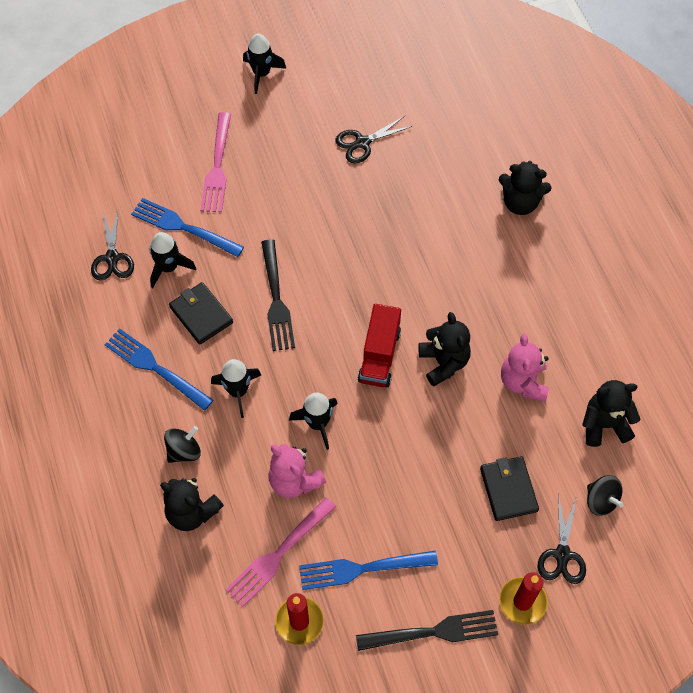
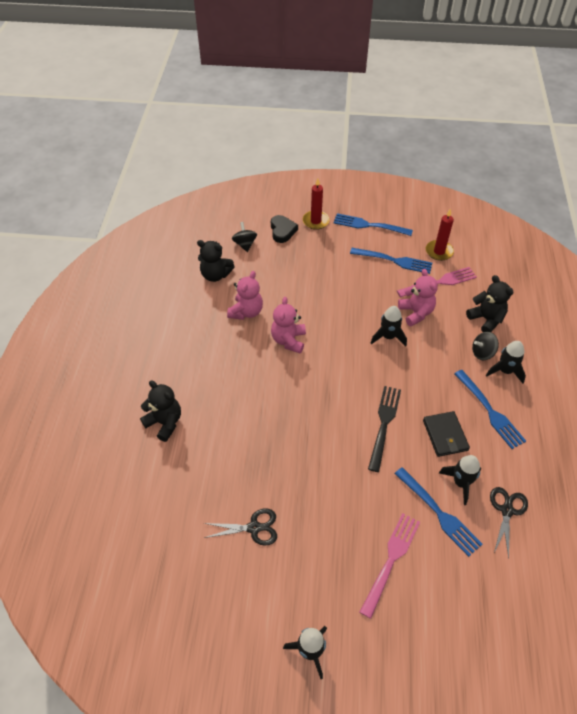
camera: 155 degrees left, 10 degrees down
black rocket [211,359,261,418] -> black rocket moved to [486,341,526,383]
black fork [356,610,498,651] -> blue fork [334,213,413,236]
red truck [358,304,401,387] -> none
black teddy bear [419,312,471,387] -> pink teddy bear [271,297,306,354]
black wallet [480,456,539,521] -> none
black scissors [538,494,586,584] -> black heart [271,215,298,243]

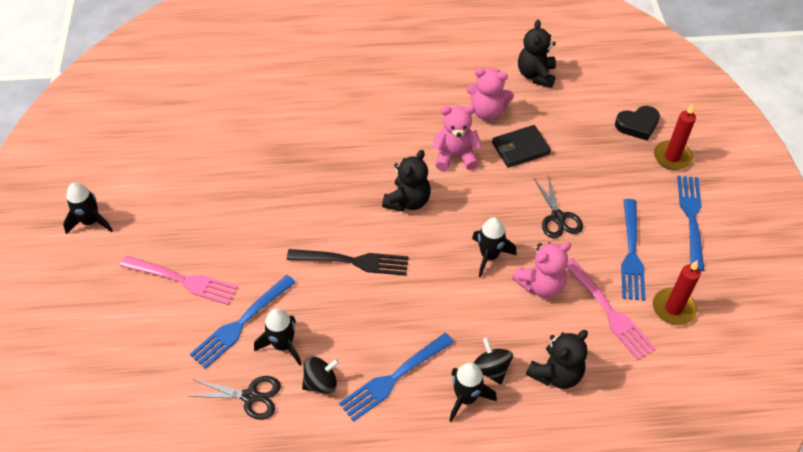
camera: 80 degrees right, 0 degrees up
black teddy bear [140,380,181,442] -> black teddy bear moved to [382,150,431,212]
black scissors [204,509,277,546] -> black scissors moved to [534,175,583,238]
black spinning top [232,222,257,252] -> black spinning top moved to [302,356,339,394]
black wallet [423,411,470,457] -> black wallet moved to [492,125,551,168]

